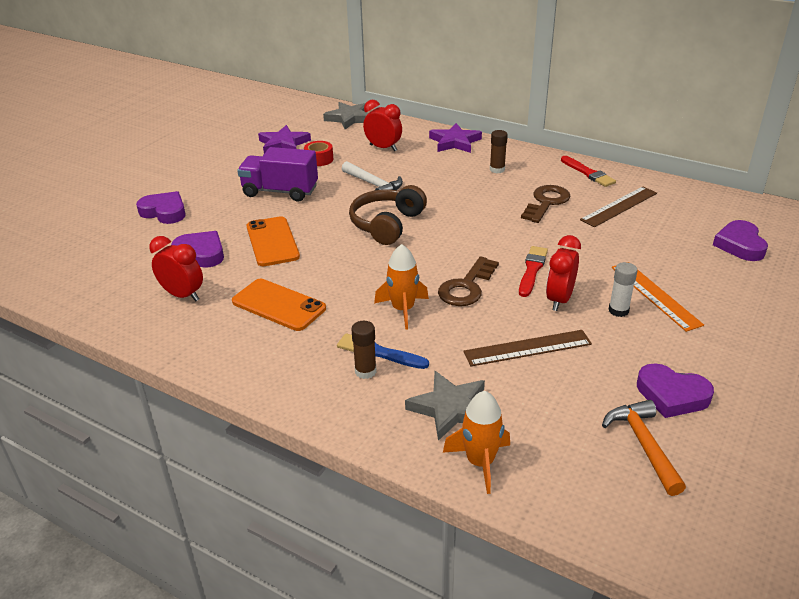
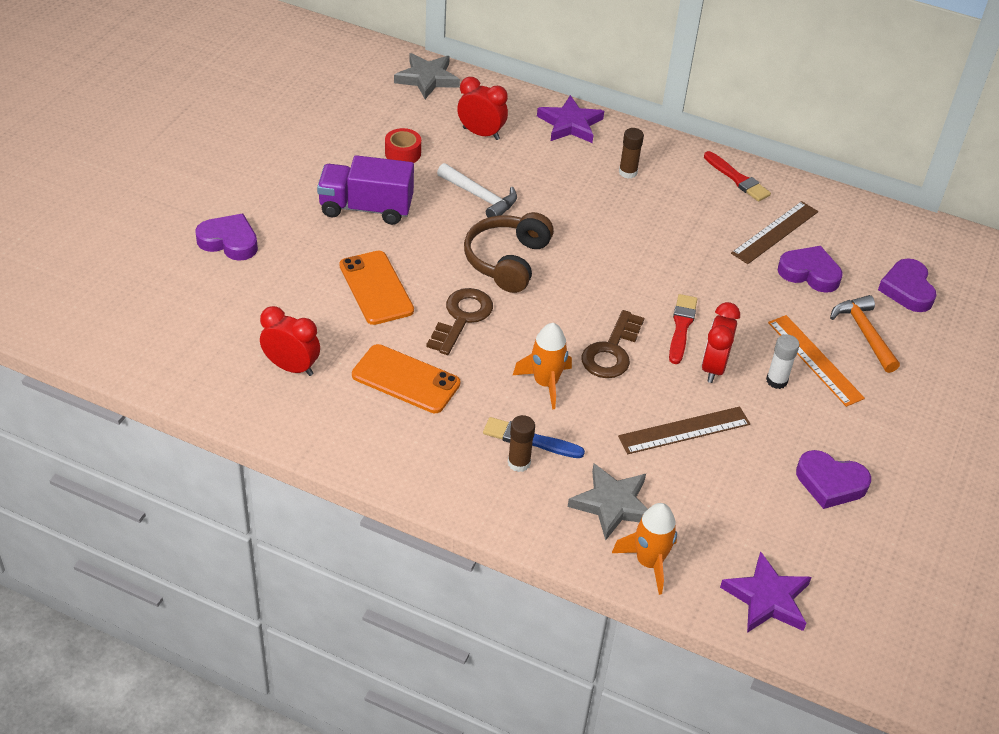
camera: 10 degrees left, 10 degrees up
purple heart [171,231,224,268] -> purple heart moved to [778,246,843,293]
purple star [258,125,311,154] -> purple star moved to [720,551,812,633]
brown key [521,185,570,223] -> brown key moved to [426,288,493,355]
orange hammer [602,400,686,496] -> orange hammer moved to [830,295,900,373]

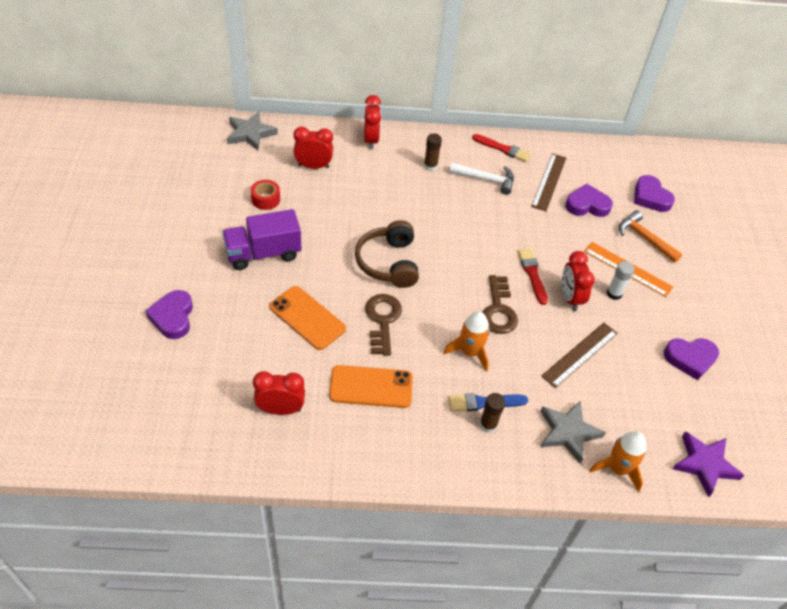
camera: 25 degrees left, 5 degrees up
purple heart [195,214,258,261] -> purple heart turned 90 degrees counterclockwise [145,290,193,339]
white hammer [437,163,517,217] -> white hammer moved to [449,163,514,195]
purple star [537,95,604,143] -> red clock [364,95,381,150]

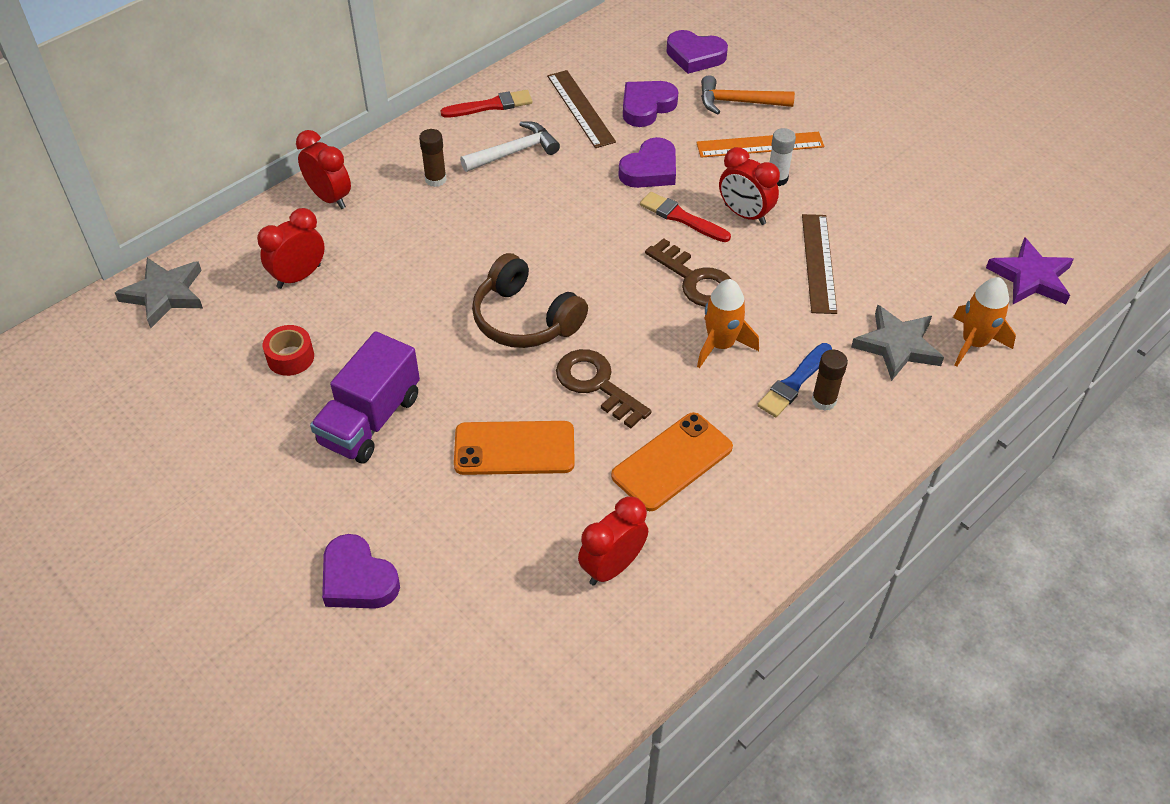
camera: 40 degrees left, 0 degrees up
purple heart [664,338,719,380] -> purple heart moved to [619,137,676,188]

